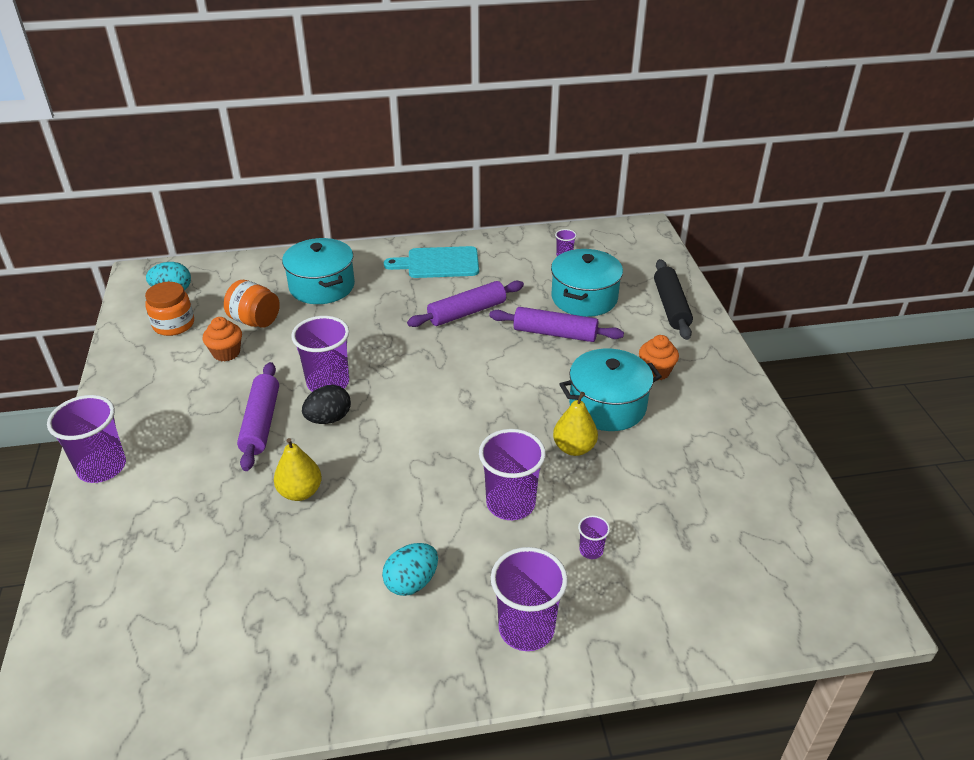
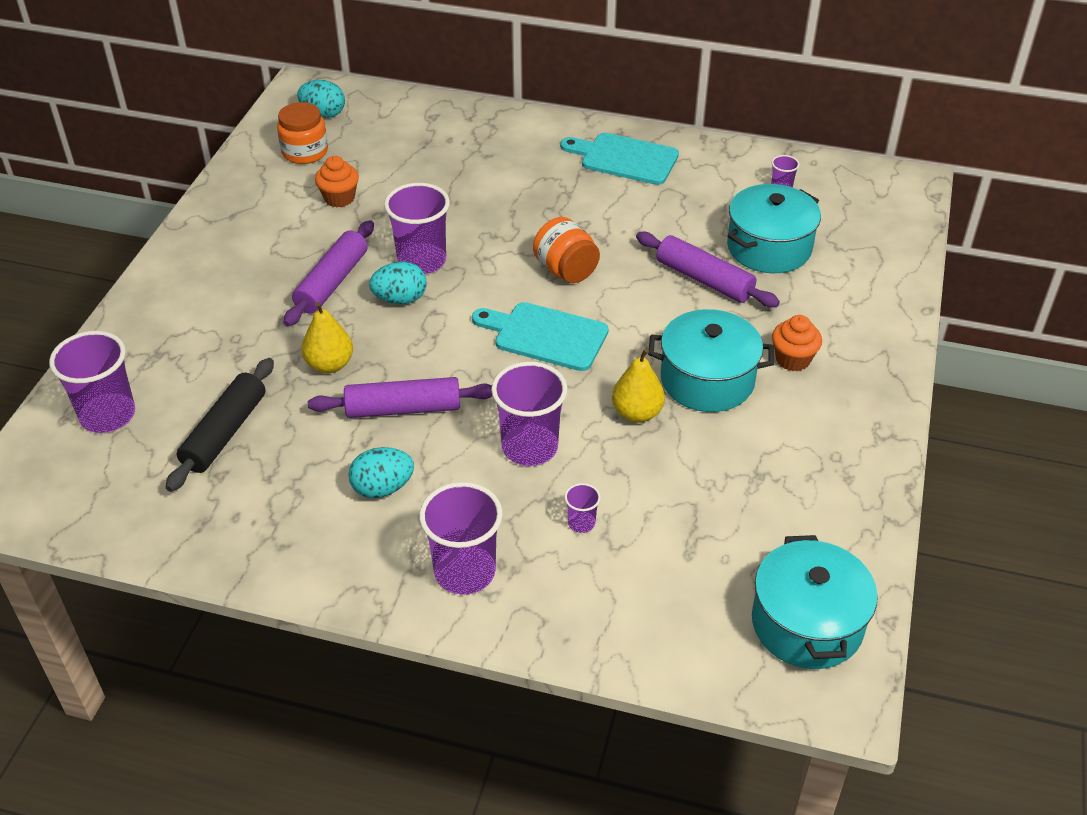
camera: 25 degrees right, 5 degrees up
purple cup [47,395,126,483] -> purple cup moved to [49,331,135,433]
orange jar [224,280,280,328] -> orange jar moved to [533,217,600,283]
turquoise pot [282,238,355,304] -> turquoise pot moved to [752,535,878,669]
black egg [302,385,351,424] -> turquoise egg [369,261,427,304]
purple rolling pin [407,281,524,327] -> purple rolling pin moved to [308,377,492,418]
black rolling pin [654,259,693,340] -> black rolling pin moved to [166,358,274,492]
none -> turquoise cutting board [472,302,609,371]

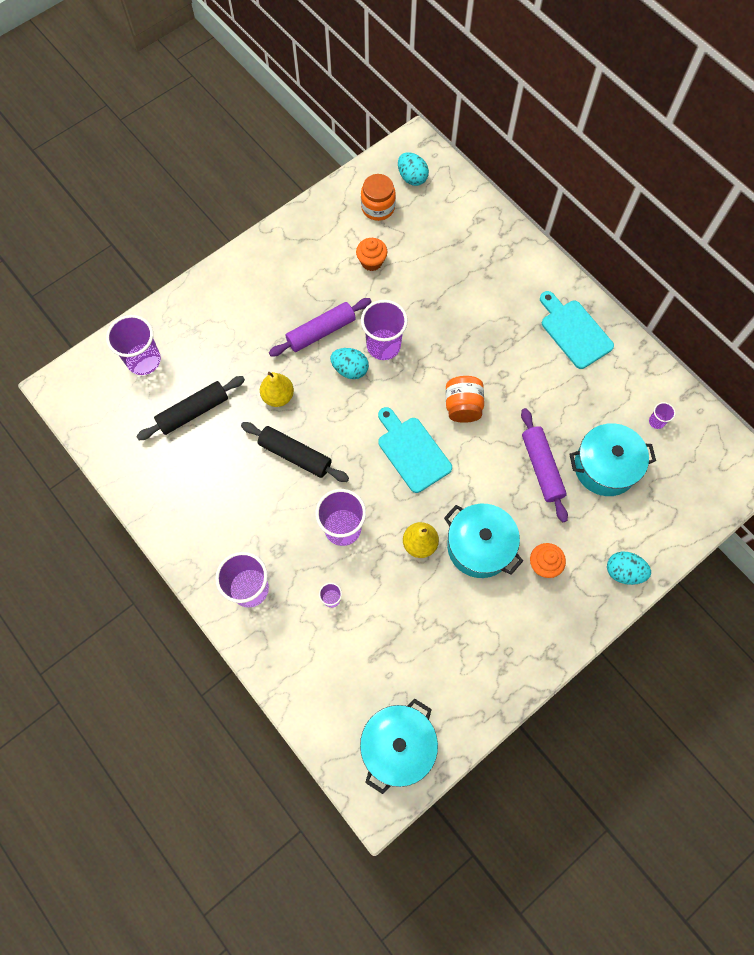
camera: 35 degrees right, 25 degrees up
purple rolling pin [308,377,492,418] -> black rolling pin [241,422,349,482]
turquoise egg [348,447,414,498] -> turquoise egg moved to [607,552,651,585]

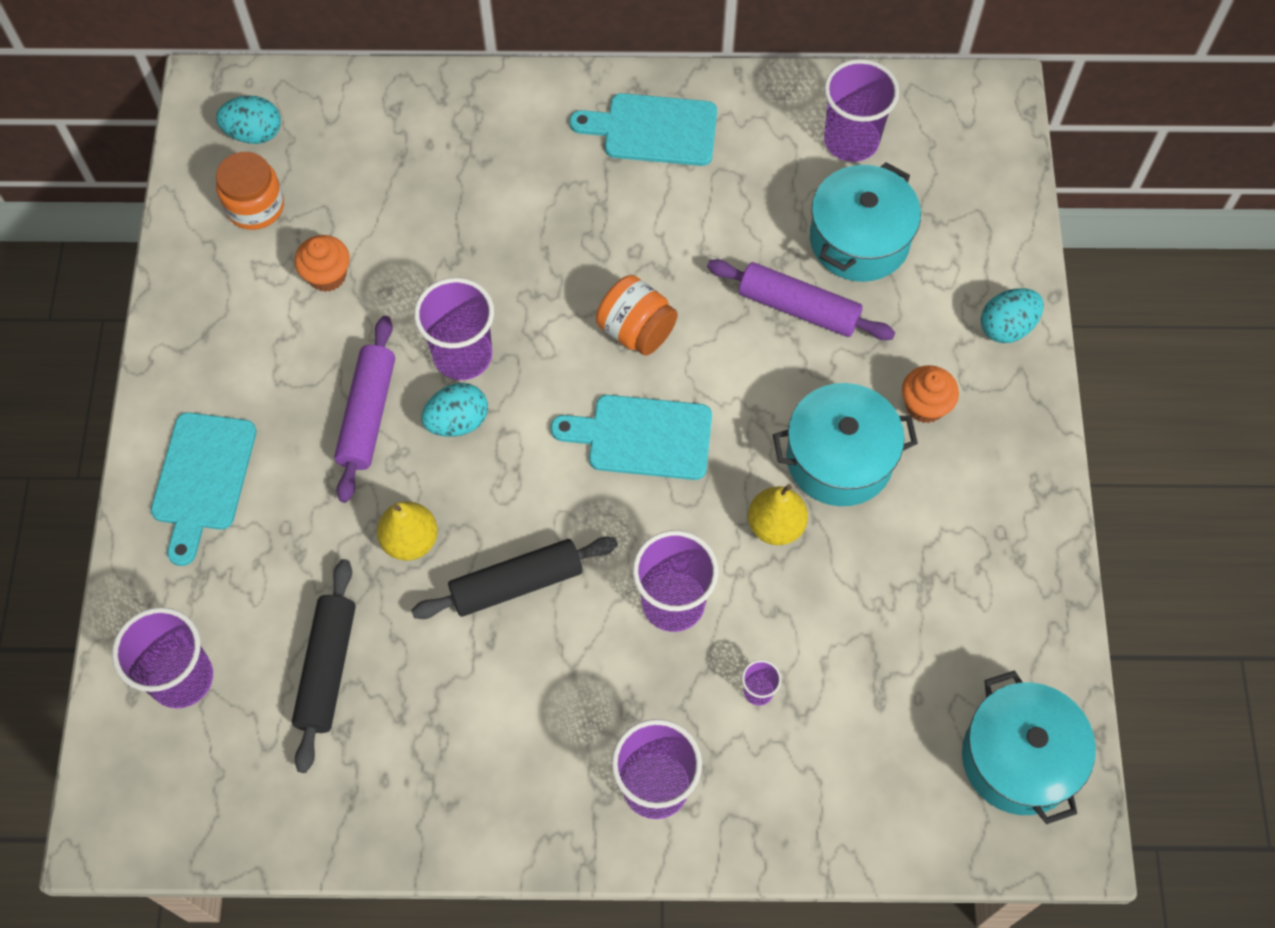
camera: 50 degrees left, 5 degrees down
purple cup [649,402,676,429] -> purple cup [824,59,899,162], size x2.16
none -> turquoise cutting board [151,412,256,566]

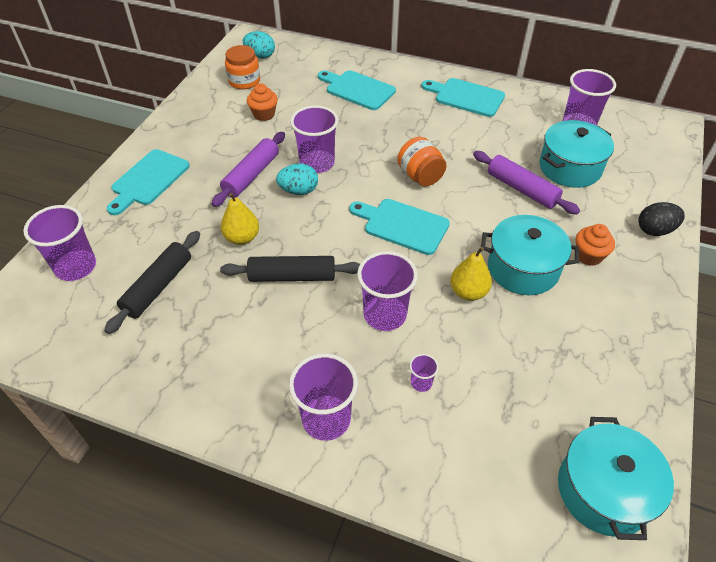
camera: 20 degrees right, 15 degrees down
turquoise egg [981,288,1044,343] -> black egg [639,202,685,236]
none -> turquoise cutting board [318,70,396,110]

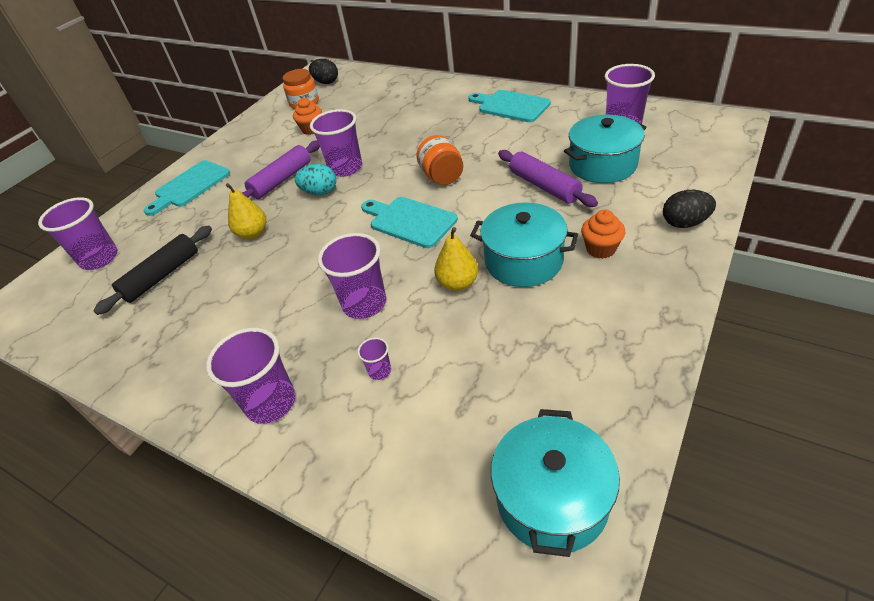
camera: 15 degrees right, 5 degrees down
black rolling pin [220,256,360,282] -> none
turquoise egg [243,31,275,59] -> black egg [309,59,338,84]
turquoise cutting board [318,70,396,110] -> none

